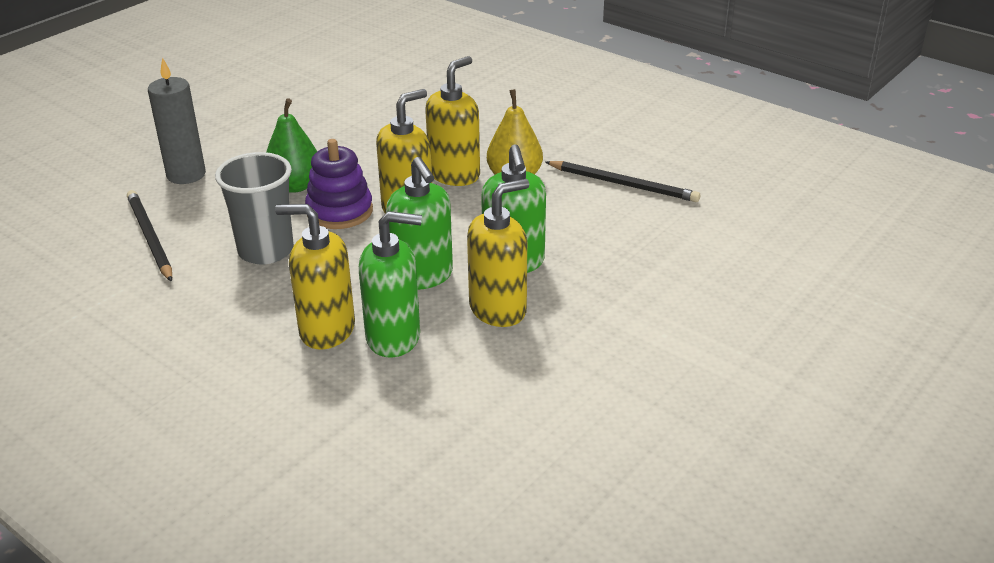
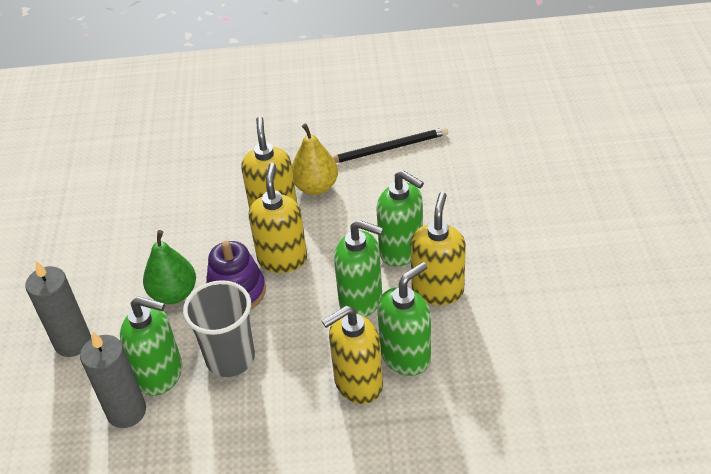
camera: 40 degrees left, 10 degrees up
black pencil [127,190,172,282] -> grey candle [80,332,146,428]
none -> green soap dispenser [120,296,182,396]

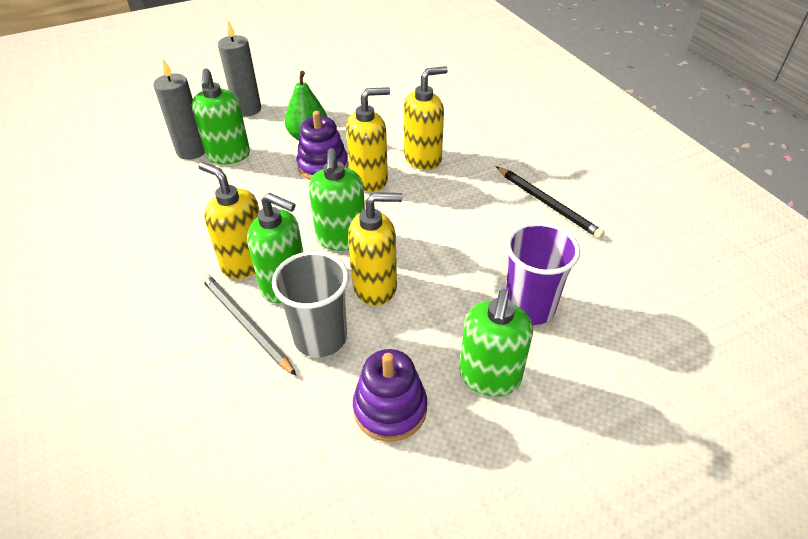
camera: 65 degrees right, 0 degrees up
grey cup [183,280,255,377] -> grey cup moved to [272,251,349,358]
yellow pear [292,124,338,195] -> none
green soap dispenser [376,170,424,267] -> green soap dispenser moved to [459,289,533,397]
none -> grey pencil [201,274,296,375]
none -> purple stacking toy [353,349,427,442]
none -> purple cup [506,222,580,325]

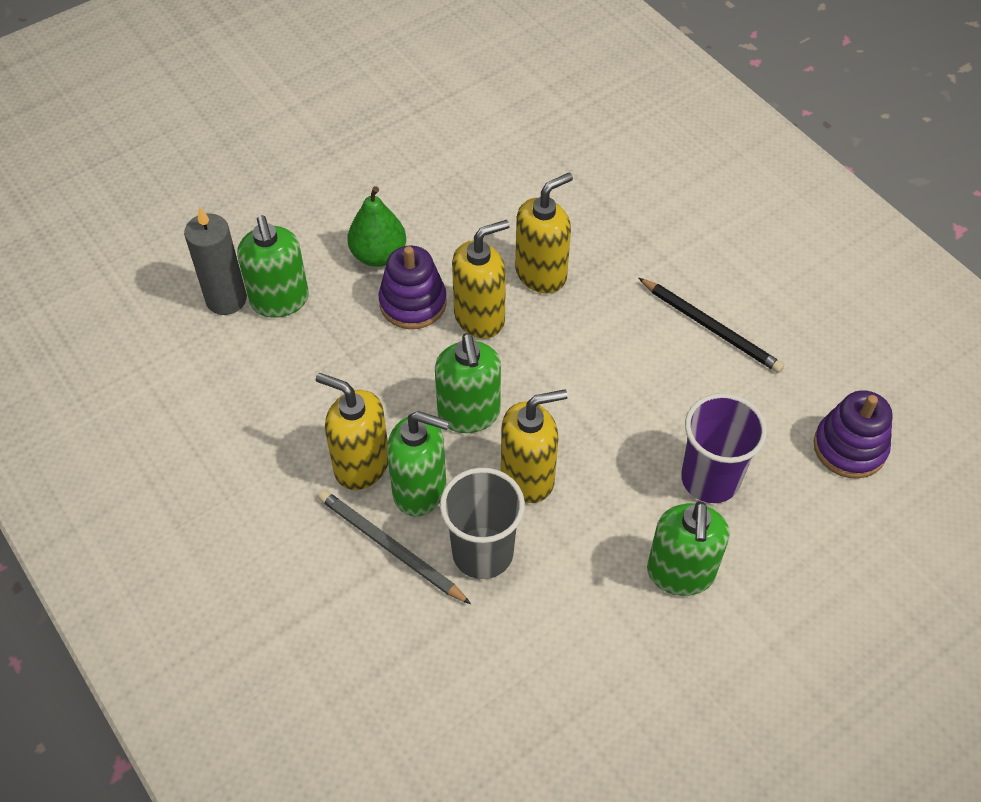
camera: 10 degrees left, 10 degrees up
grey candle [218,21,261,117] -> none
purple stacking toy [353,349,427,442] -> purple stacking toy moved to [814,390,893,479]

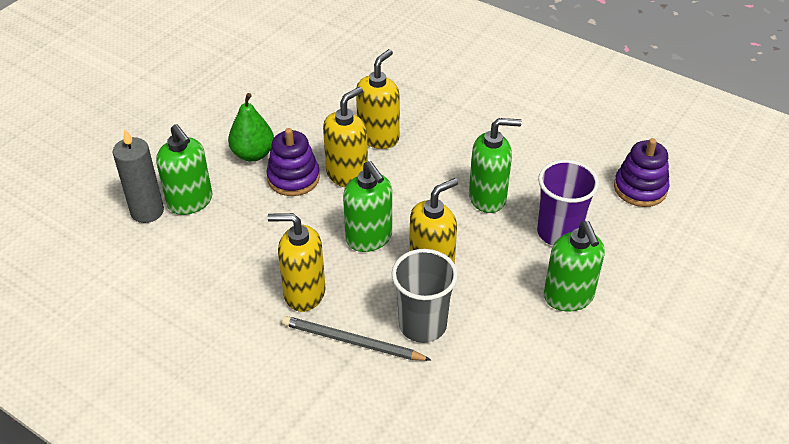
camera: 20 degrees left, 10 degrees down
green soap dispenser [387,411,449,517] -> green soap dispenser moved to [469,118,522,213]
black pencil [639,278,784,373] -> none

